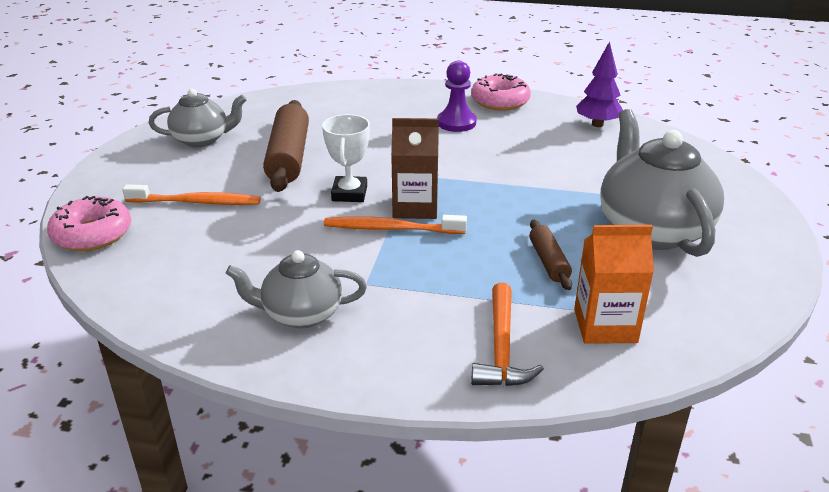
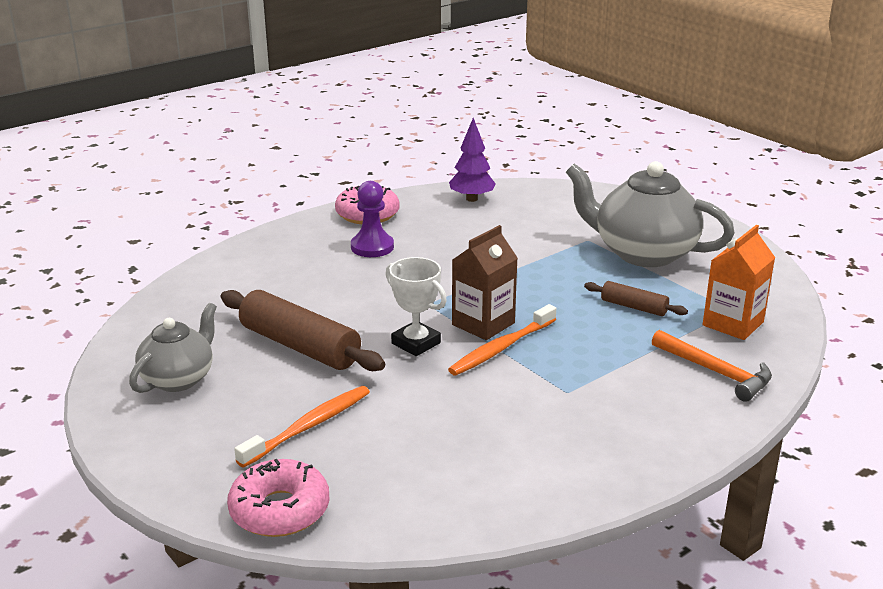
camera: 50 degrees left, 5 degrees down
grey teapot [225,250,367,328] -> none

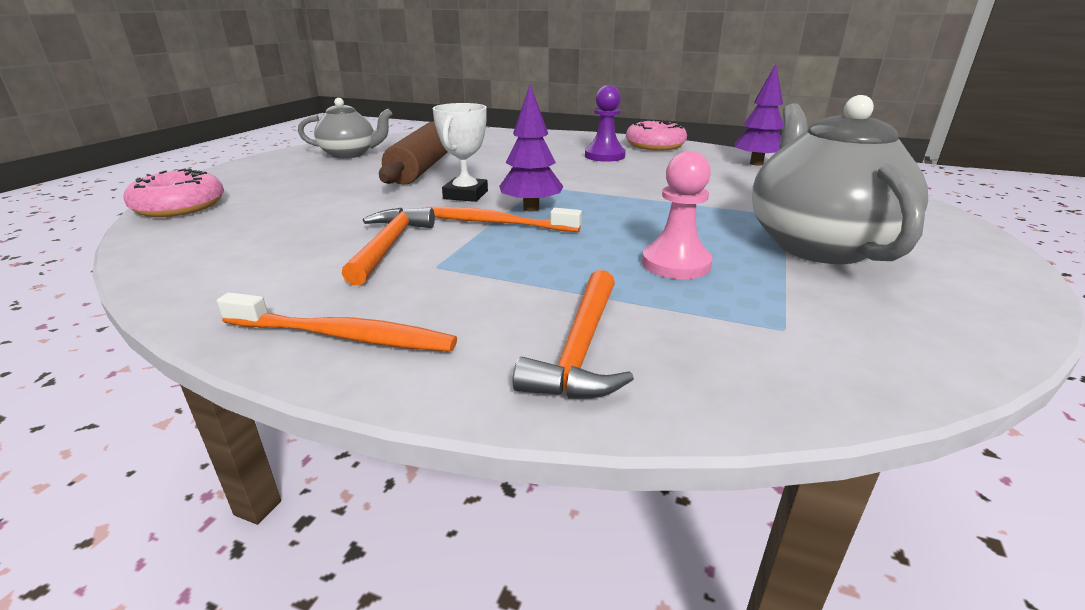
camera: 60 degrees right, 0 degrees up
orange toothbrush [234,386,370,468] -> orange toothbrush moved to [217,292,457,352]
brown carton [452,225,518,340] -> purple tree [499,84,564,212]
brown rolling pin [584,281,688,316] -> pink pawn [642,151,713,279]
orange carton [703,225,775,340] -> none
none -> orange hammer [342,208,435,285]

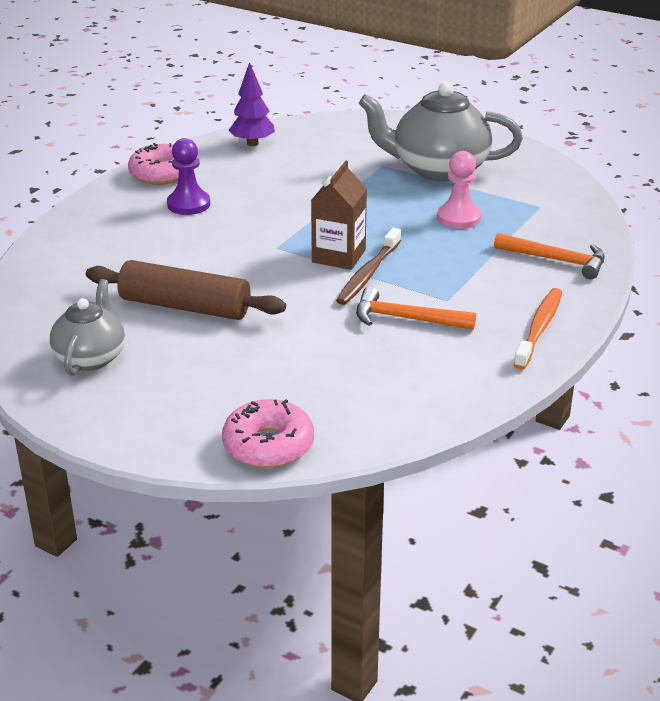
camera: 80 degrees left, 5 degrees up
orange toothbrush [422,207,582,232] -> brown toothbrush [336,228,401,305]
white trophy [432,103,488,202] -> none
purple tree [499,84,564,212] -> brown carton [311,161,367,270]

